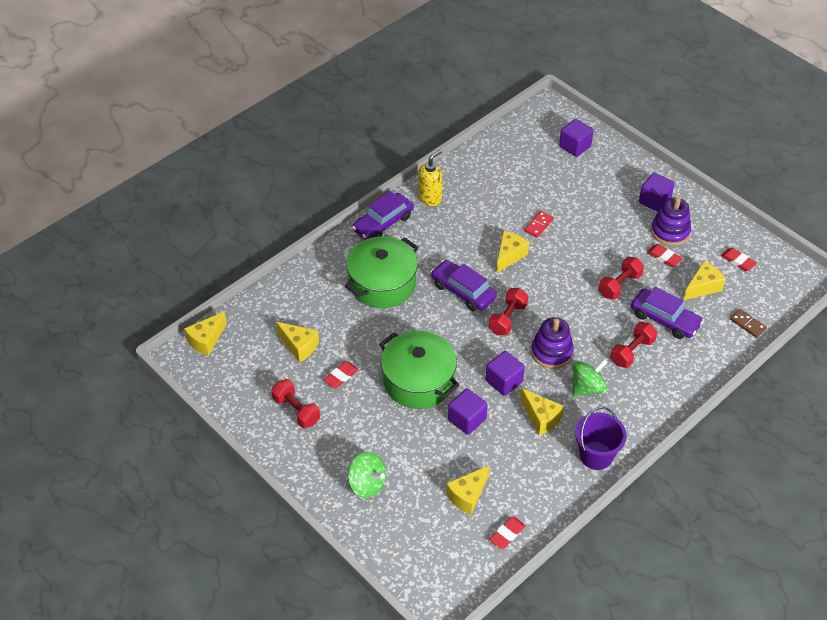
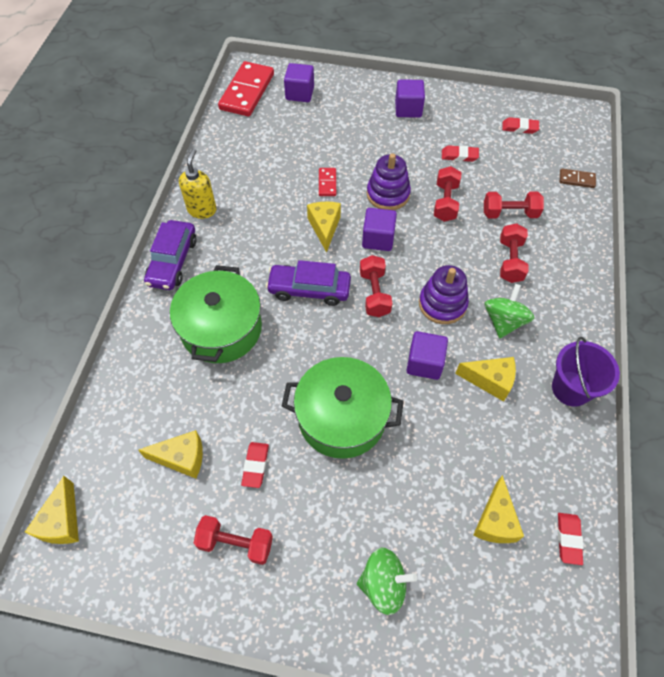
camera: 35 degrees left, 10 degrees up
purple cube [448,388,488,435] -> purple cube moved to [362,208,397,251]
purple car [631,287,704,339] -> red dumbbell [484,192,544,218]
purple stacking toy [651,197,691,246] -> purple stacking toy moved to [367,153,411,210]
yellow cheese [683,261,726,300] -> none
none -> red domino [218,61,274,117]

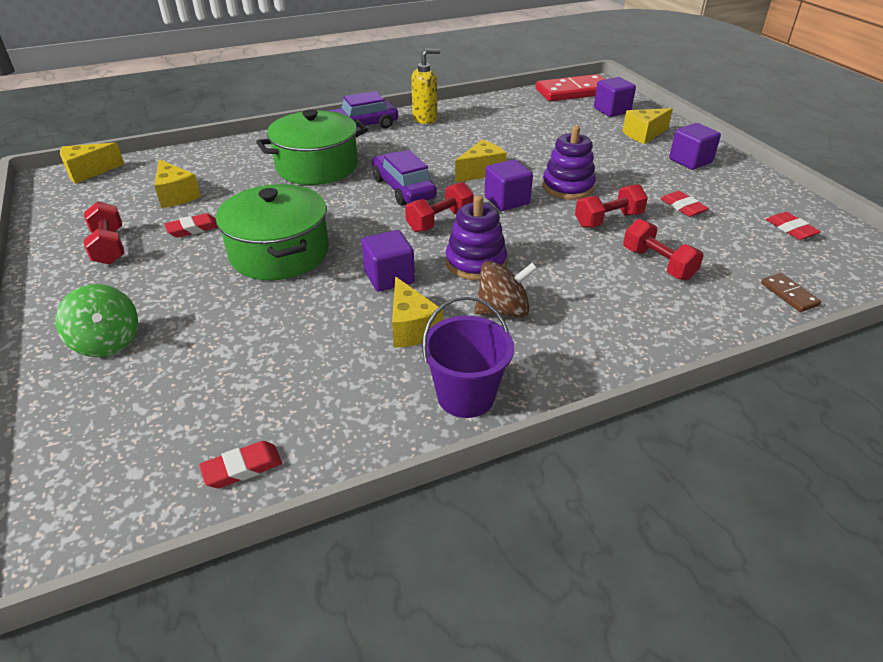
camera: 55 degrees right, 20 degrees down
red domino [319,168,336,196] -> none
yellow cheese [473,475,524,543] -> yellow cheese moved to [622,108,673,144]
green spinning top [484,284,534,338] -> brown spinning top [474,261,538,317]
red dumbbell [500,223,529,283] -> none

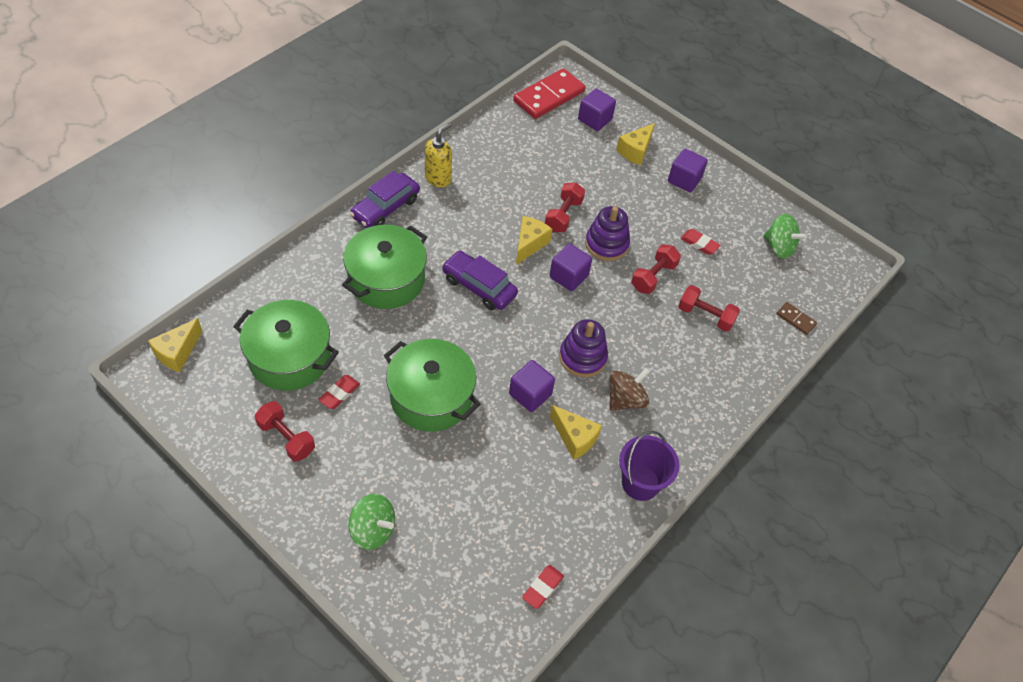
camera: 30 degrees left, 15 degrees up
yellow cheese [154,159,201,208] -> green pot [233,300,339,391]
red dumbbell [405,182,474,232] -> red dumbbell moved to [545,182,585,232]
red eraser [766,212,821,240] -> green spinning top [763,214,807,258]

